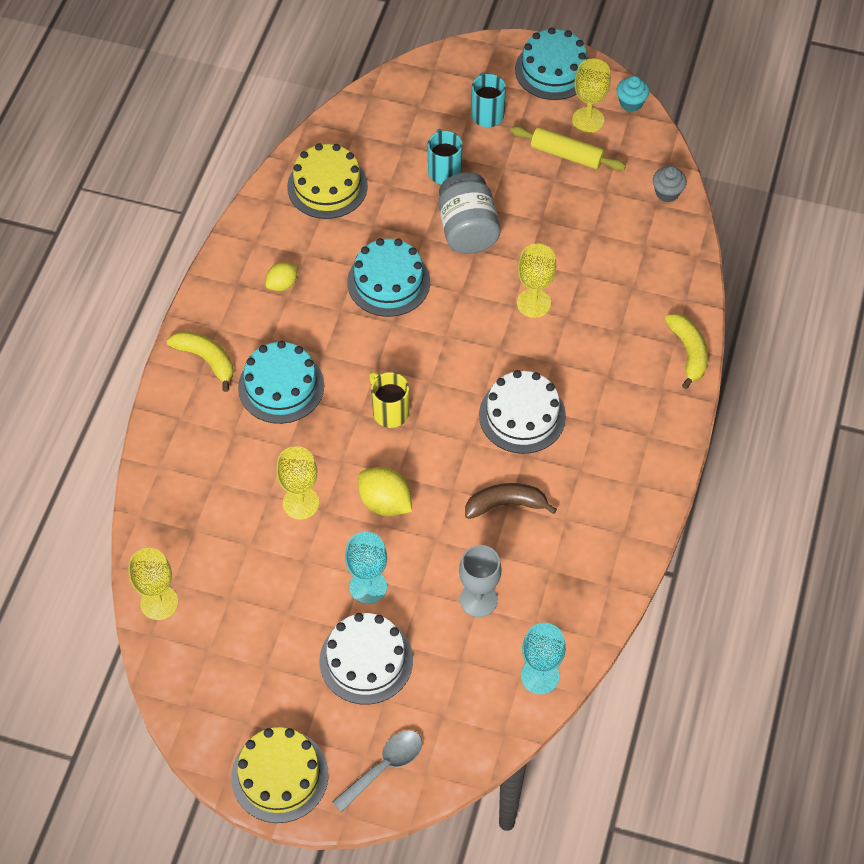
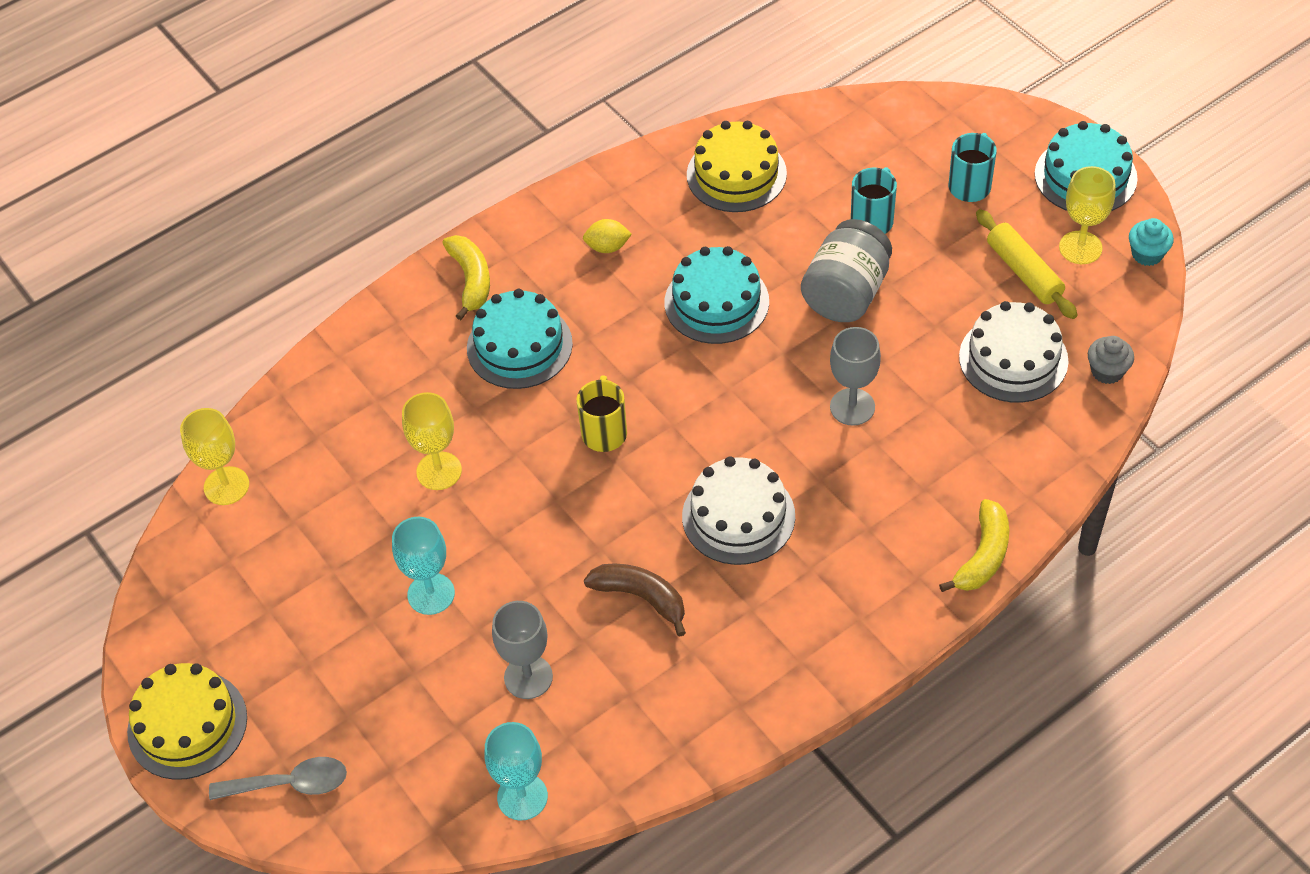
camera: 40 degrees right, 5 degrees down
white cake [319,613,413,705] -> white cake moved to [959,301,1069,403]
yellow lemon [358,467,412,516] -> none
yellow goblet [517,244,556,318] -> grey goblet [830,327,881,426]

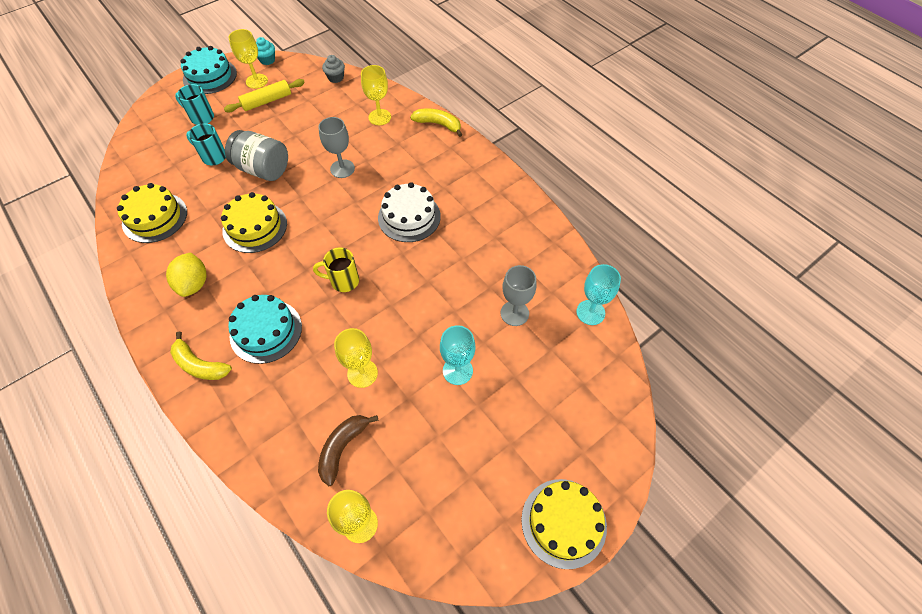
camera: 95 degrees left, 5 degrees up
grey spoon [209,757,347,800] -> none
yellow banana [442,235,490,320] -> yellow banana turned 135 degrees counterclockwise [170,332,232,380]
yellow lemon [583,219,632,253] -> yellow lemon [166,253,207,297], size x1.58
brown banana [584,564,686,637] -> brown banana moved to [318,415,379,486]
turquoise cake [664,246,769,344] -> yellow cake [221,192,287,253]
white cake [959,301,1069,403] -> none
none -> yellow goblet [361,65,391,125]

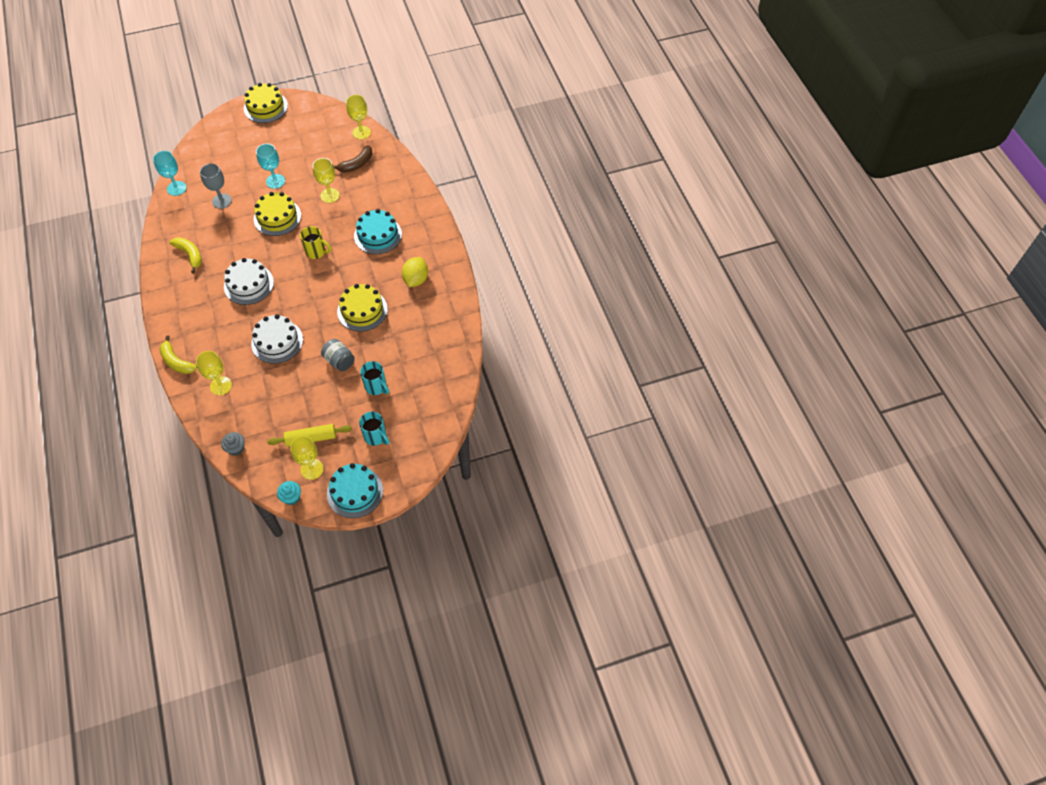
camera: 160 degrees left, 0 degrees up
yellow cake [117,183,187,243] -> yellow cake moved to [254,192,301,236]
yellow banana [170,332,232,380] -> yellow banana moved to [169,237,202,273]
grey jar [225,130,288,181] -> grey jar [321,339,355,371], size x0.66
grey goblet [319,117,355,178] -> white cake [251,314,303,364]

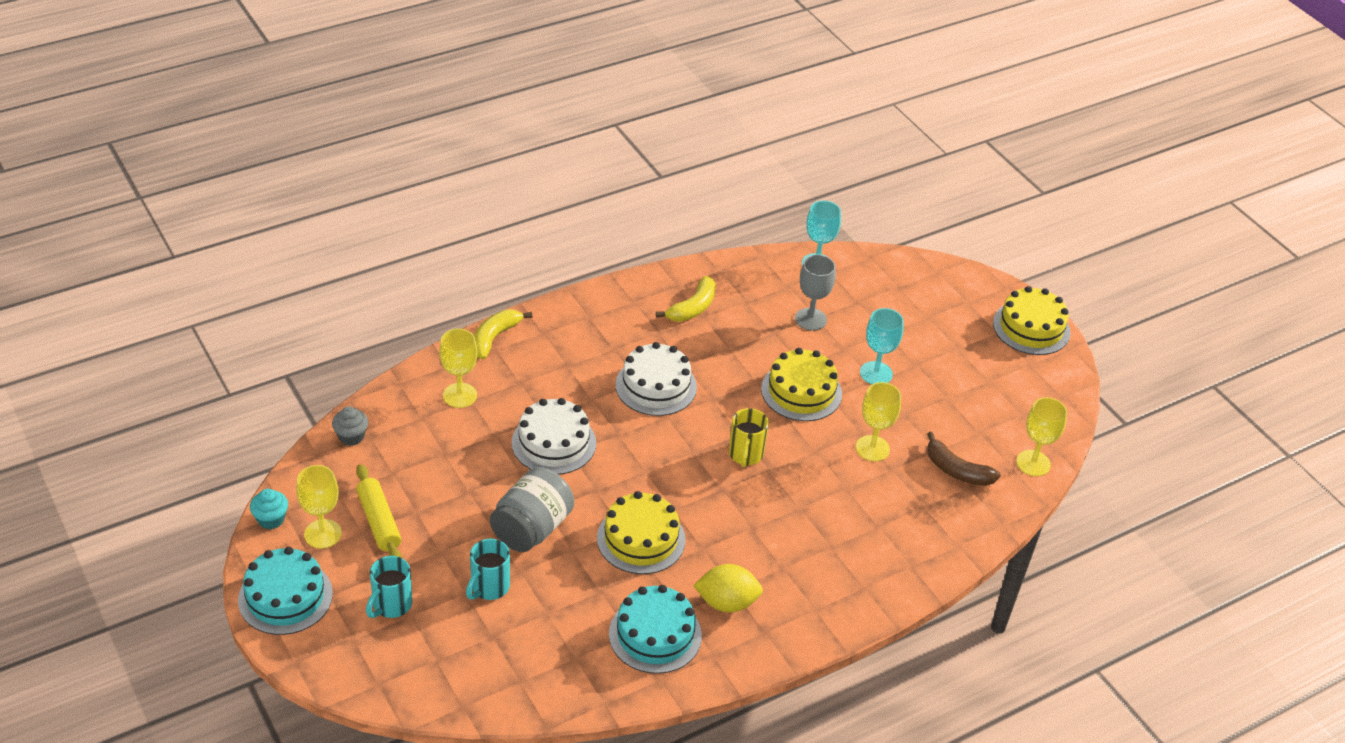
camera: 75 degrees right, 15 degrees down
grey jar [321,339,355,371] -> grey jar [490,467,574,552], size x1.51
turquoise cake [354,209,402,254] -> turquoise cake moved to [609,585,702,674]

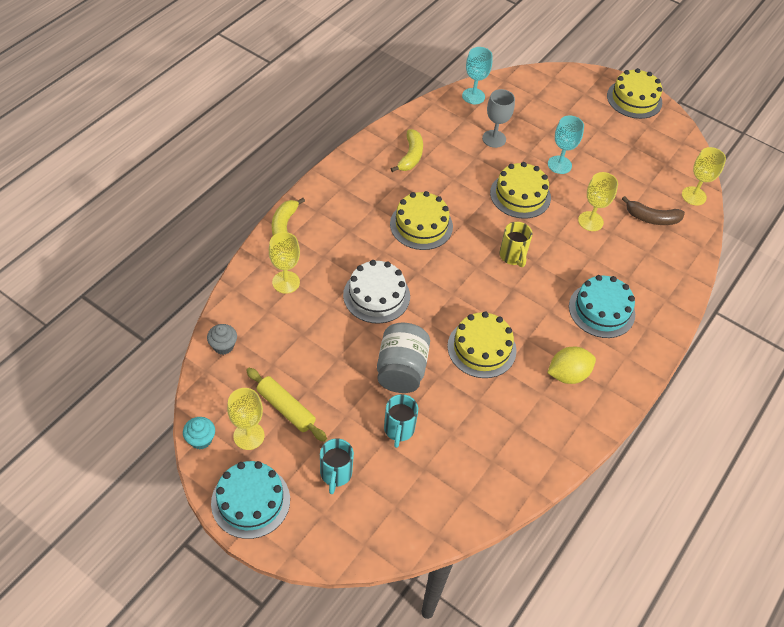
camera: 25 degrees left, 10 degrees up
turquoise cake [609,585,702,674] -> turquoise cake moved to [569,275,635,338]
white cake [615,342,697,416] -> yellow cake [390,191,453,250]

